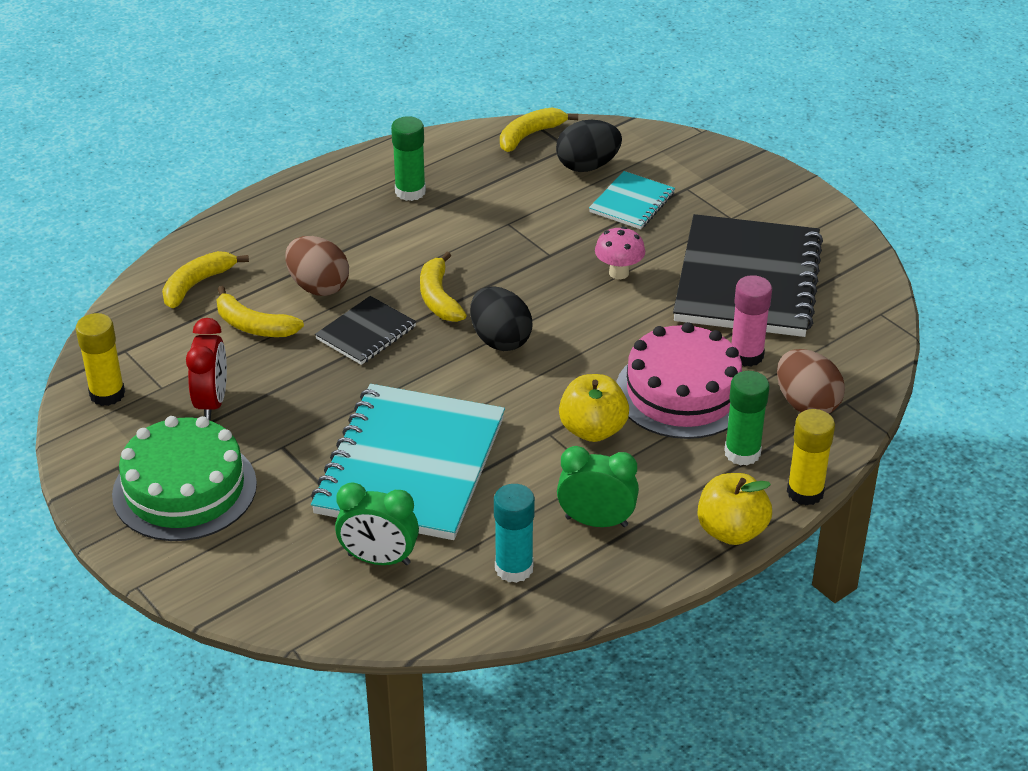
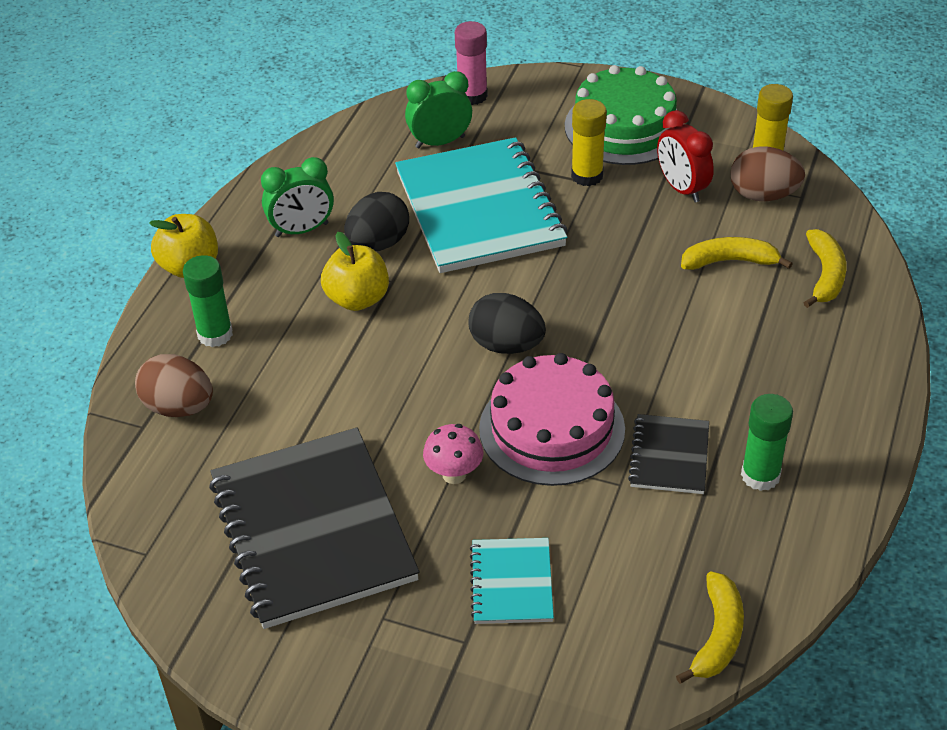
camera: 150 degrees right, 5 degrees up
brown egg [285,236,349,296] -> brown egg moved to [730,146,805,201]
black notebook [315,296,416,365] -> black notebook moved to [628,414,709,494]
yellow banana [420,252,467,322] -> none
turquoise glue stick [494,484,535,583] -> none
black egg [556,120,622,172] -> black egg moved to [344,192,409,251]
pink cake [616,322,742,439] -> pink cake moved to [479,353,625,486]
pink glue stick [731,275,772,367] -> pink glue stick moved to [455,21,488,105]
yellow glue stick [787,409,835,506] -> yellow glue stick moved to [571,99,607,186]

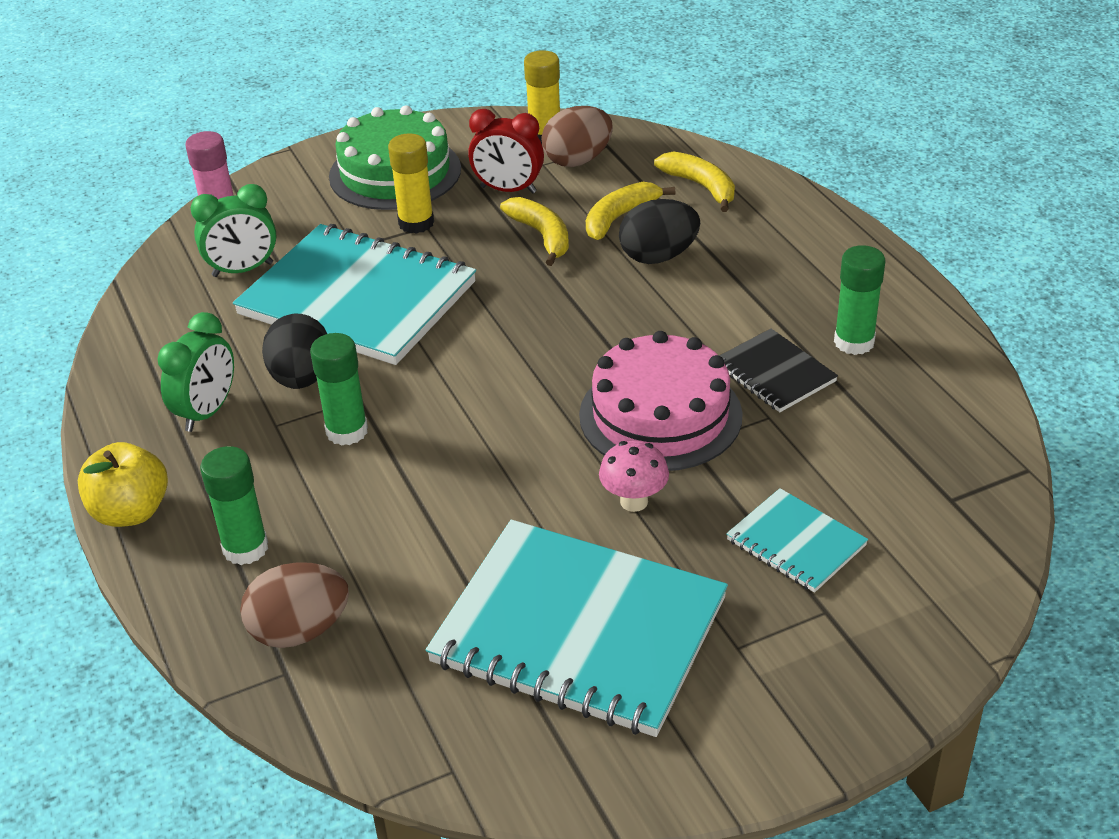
camera: 45 degrees left, 5 degrees down
black notebook [209,428,420,629] -> turquoise notebook [426,520,728,737]
yellow apple [321,232,389,311] -> green glue stick [310,333,368,446]
green clock [405,71,472,148] -> green clock turned 135 degrees counterclockwise [191,184,277,277]
black egg [469,293,546,354] -> black egg moved to [619,199,700,264]
yellow banana [676,571,744,684] -> yellow banana moved to [500,197,569,266]

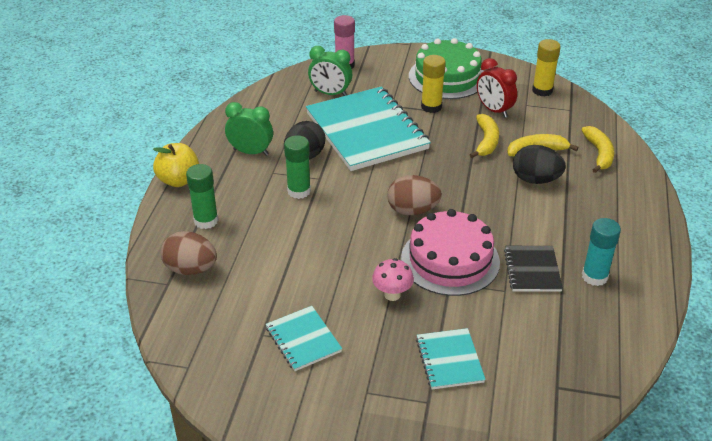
camera: 35 degrees right, 0 degrees up
green clock [157,312,234,432] -> green clock turned 135 degrees counterclockwise [225,102,273,156]
turquoise notebook [426,520,728,737] -> turquoise notebook [266,306,342,371], size x0.48
brown egg [541,106,613,167] -> brown egg moved to [387,175,442,215]
green glue stick [834,245,886,355] -> turquoise glue stick [582,218,621,286]

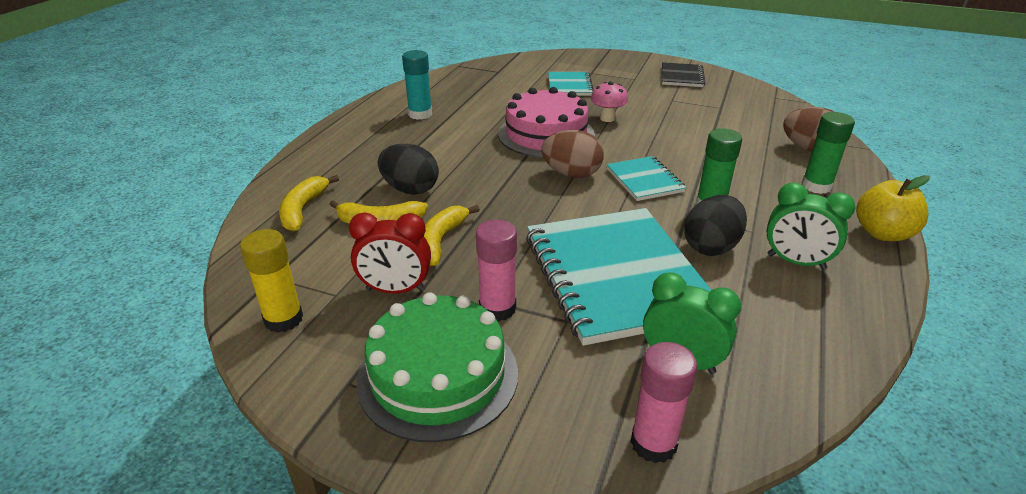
camera: 170 degrees left, 5 degrees down
turquoise notebook [266,306,342,371] -> turquoise notebook moved to [607,156,686,201]
yellow glue stick [421,55,446,113] -> pink glue stick [476,220,517,322]
red clock [477,58,517,118] -> red clock turned 120 degrees clockwise [349,212,431,294]
black notebook [504,246,563,292] -> black notebook moved to [662,62,706,87]

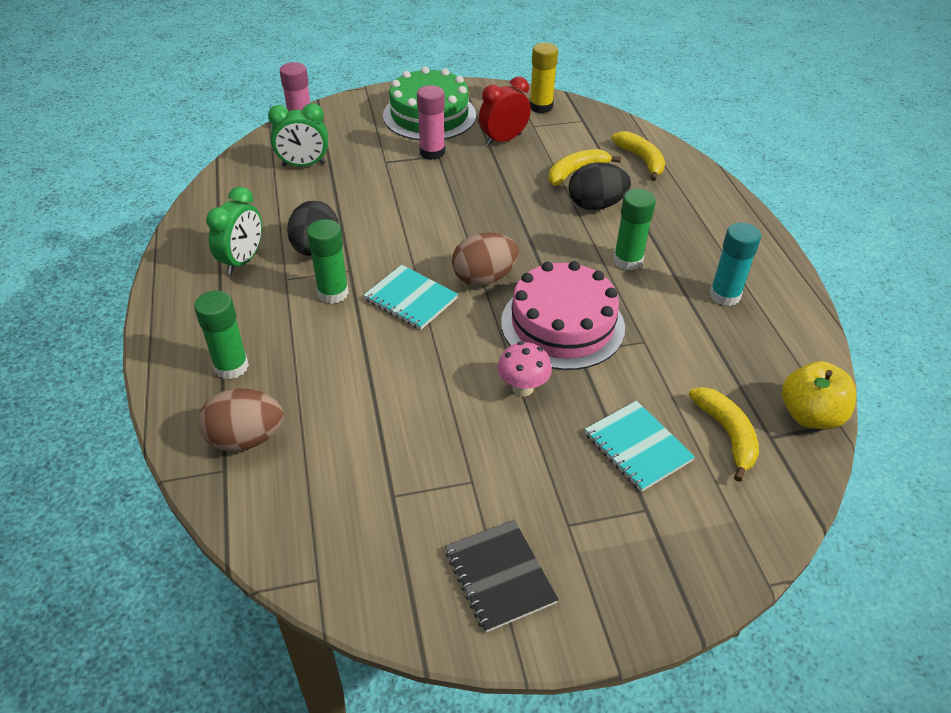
camera: 145 degrees right, 10 degrees up
yellow banana [424,205,480,266] -> yellow banana moved to [689,387,759,482]
turquoise notebook [526,208,711,346] -> none
green clock [767,183,856,270] -> green clock turned 120 degrees clockwise [206,187,262,275]
yellow apple [856,175,930,241] -> yellow apple moved to [782,361,856,429]
none -> green glue stick [613,189,656,270]

